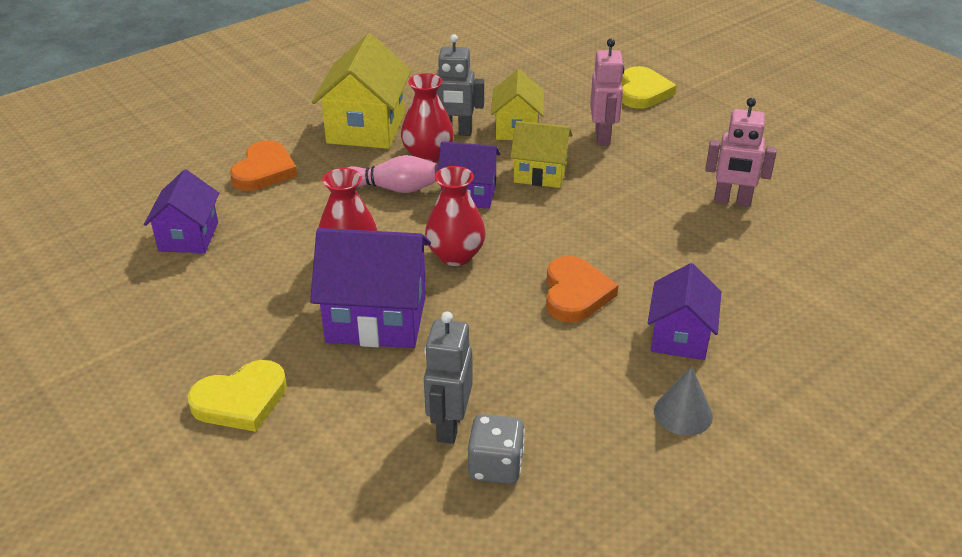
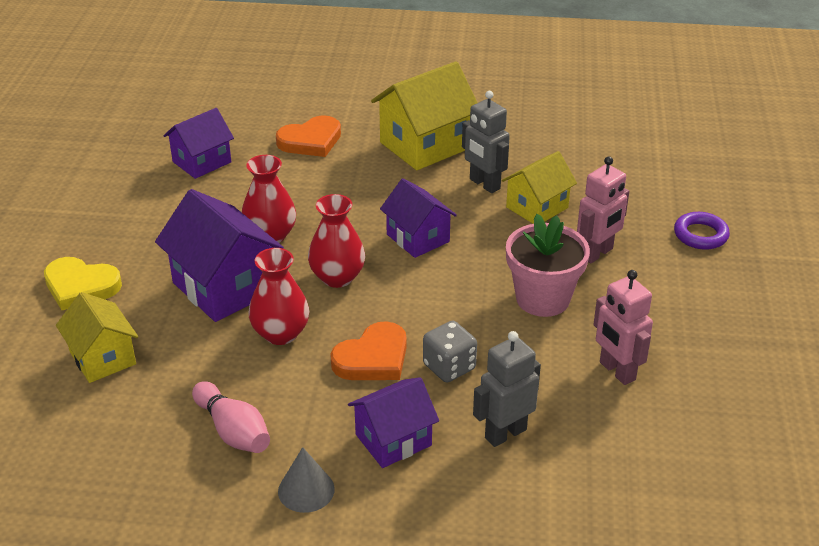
camera: 45 degrees right, 0 degrees up
pink bowling pin [347,155,438,193] -> pink bowling pin moved to [192,381,270,453]
red vase [401,73,454,163] -> red vase moved to [248,248,309,345]
grey robot [424,311,473,444] -> grey robot moved to [473,331,541,447]
grey dice [468,414,525,484] -> grey dice moved to [423,321,477,382]
yellow house [510,121,572,188] -> yellow house moved to [56,292,138,383]
yellow heart [622,66,677,109] -> purple ring [674,212,730,250]
none -> pink flower pot [506,214,590,317]

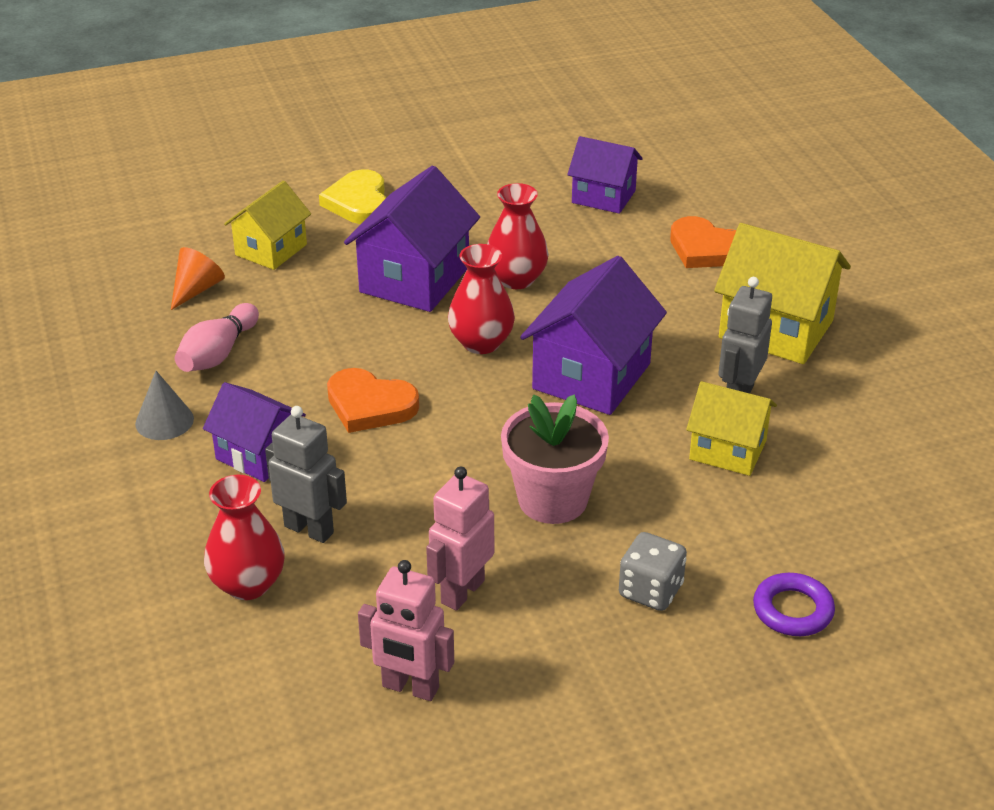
camera: 65 degrees right, 0 degrees up
red vase [248,248,309,345] -> red vase moved to [204,475,285,600]
purple house [380,178,457,258] -> purple house [520,256,667,415], size x1.58
grey dice [423,321,477,382] -> grey dice moved to [619,532,687,611]
pink robot [577,156,629,263] -> pink robot moved to [358,560,454,701]
none -> orange cone [171,247,225,310]

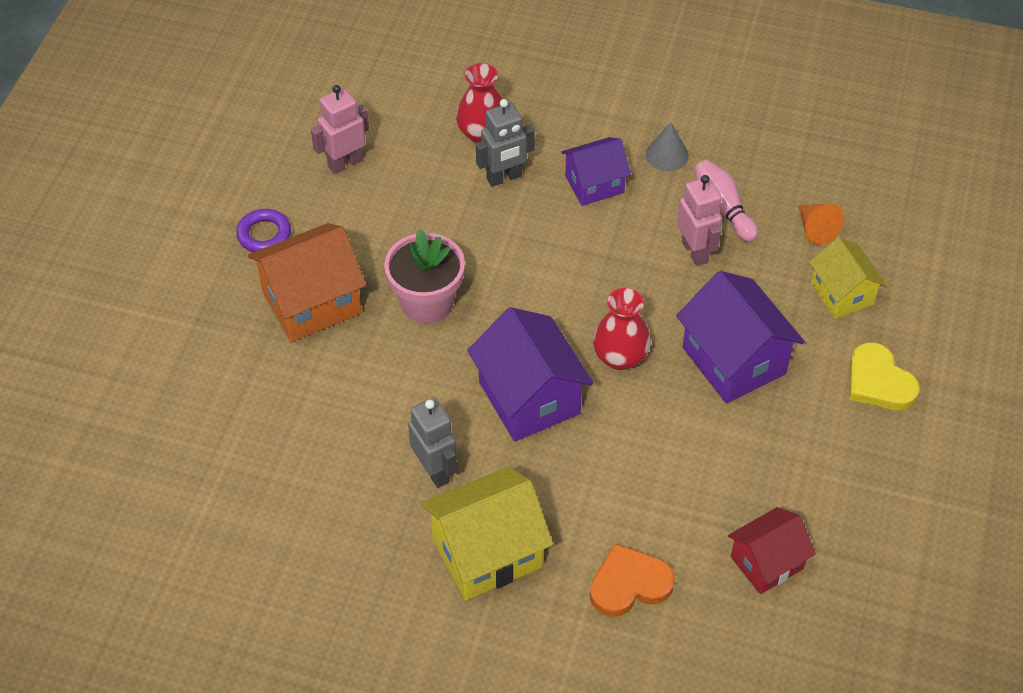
camera: 125 degrees right, 15 degrees up
yellow heart [319,169,386,224] -> yellow heart turned 150 degrees counterclockwise [849,342,920,410]
orange heart [327,368,419,433] -> none
pink robot [426,467,494,611] -> pink robot moved to [677,175,722,266]
red vase [487,183,549,289] -> none
purple house [567,136,643,214] -> red house [728,507,816,594]
grey dice [619,532,687,611] -> orange house [248,223,366,342]
yellow house [686,381,777,476] -> none
purple ring [753,573,835,636] -> purple ring moved to [236,209,291,252]

